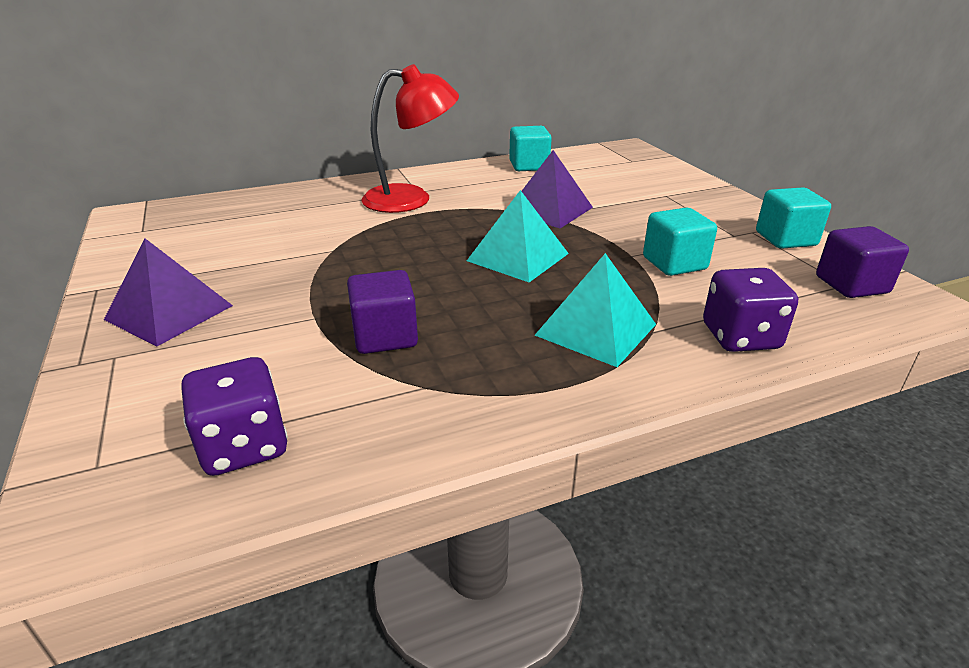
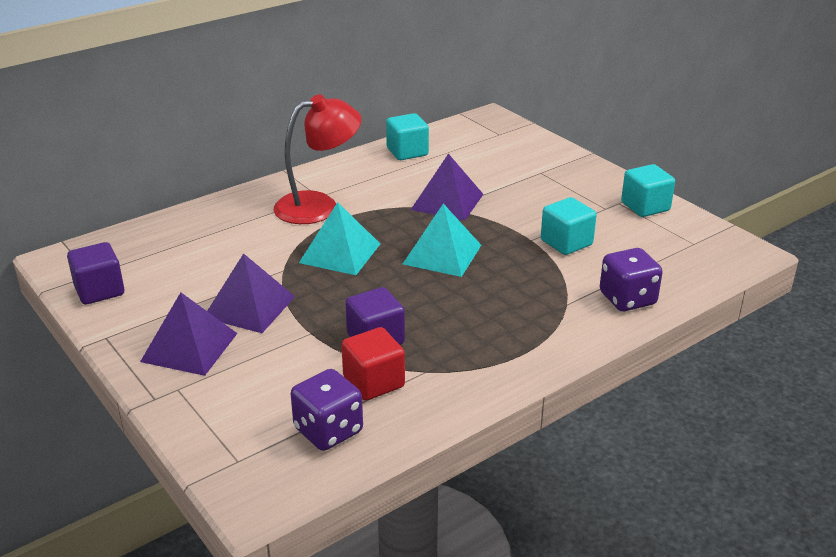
camera: 15 degrees left, 0 degrees up
turquoise pyramid [535,253,656,367] -> turquoise pyramid moved to [299,202,380,275]
purple cube [816,226,909,298] -> purple cube moved to [67,242,124,304]
none -> purple pyramid [207,253,295,333]
none -> red cube [341,327,405,401]

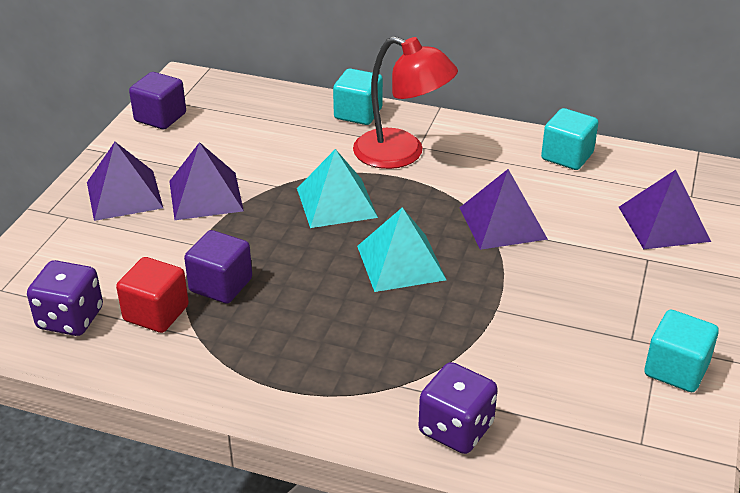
camera: 55 degrees right, 5 degrees up
turquoise cube [541,197,597,255] -> turquoise cube moved to [333,68,383,125]
none -> purple pyramid [619,170,711,249]

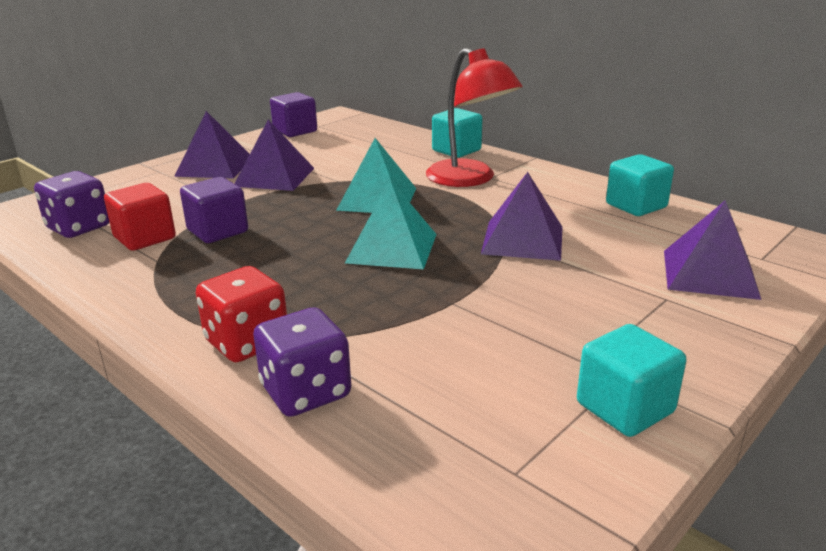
camera: 25 degrees right, 10 degrees down
none -> red dice [196,266,287,362]

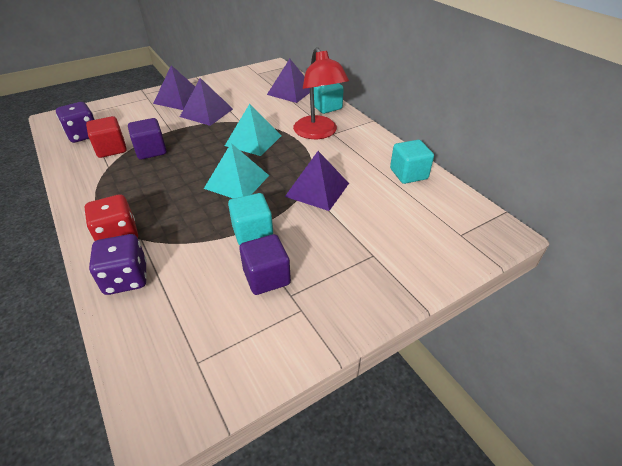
camera: 15 degrees right, 15 degrees up
purple cube [270,92,317,137] -> purple cube moved to [239,234,291,295]
turquoise cube [577,324,687,437] -> turquoise cube moved to [228,193,273,245]
purple pyramid [664,200,761,300] -> purple pyramid moved to [267,59,310,103]

